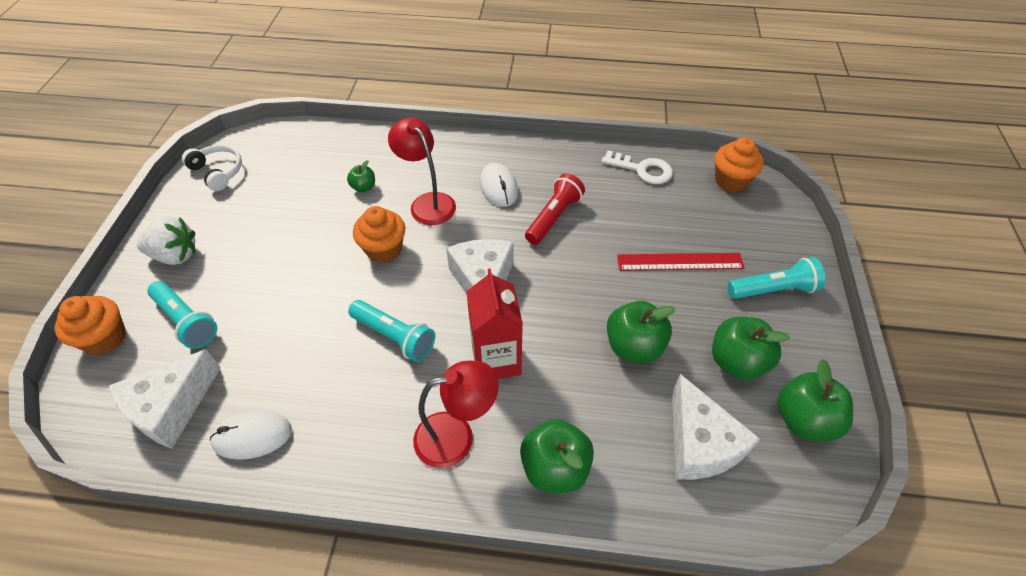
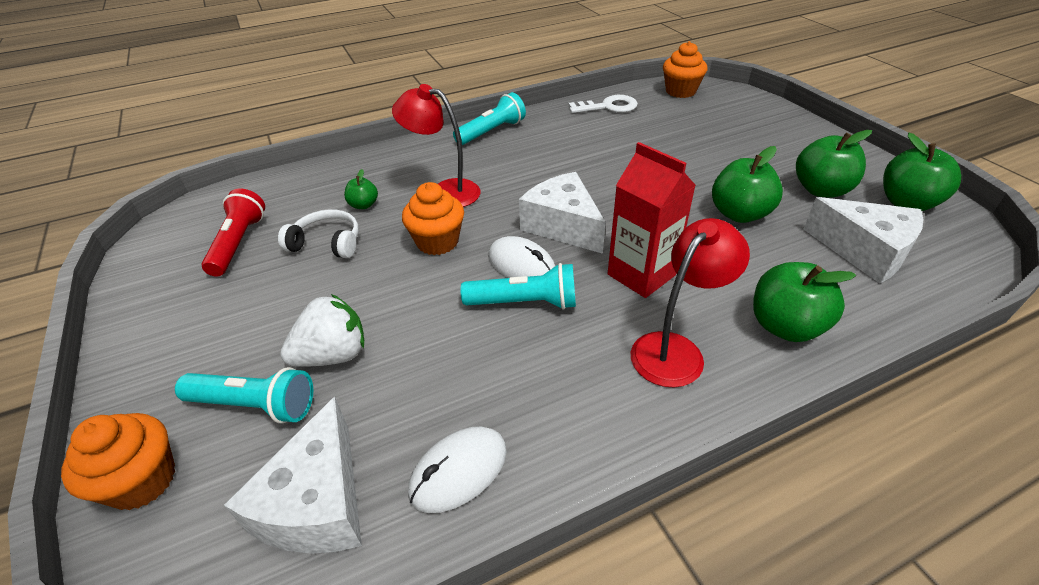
camera: 30 degrees left, 10 degrees down
white strawberry [137,216,196,265] -> white strawberry moved to [280,294,364,367]
white headphones [182,145,242,191] -> white headphones moved to [278,209,359,258]
white mouse [480,163,518,207] -> white mouse moved to [488,236,555,278]
red flashlight [525,173,585,245] -> red flashlight moved to [201,188,265,276]
red ruler [617,253,745,271] -> none
turquoise flashlight [728,257,825,299] -> turquoise flashlight moved to [453,92,526,145]

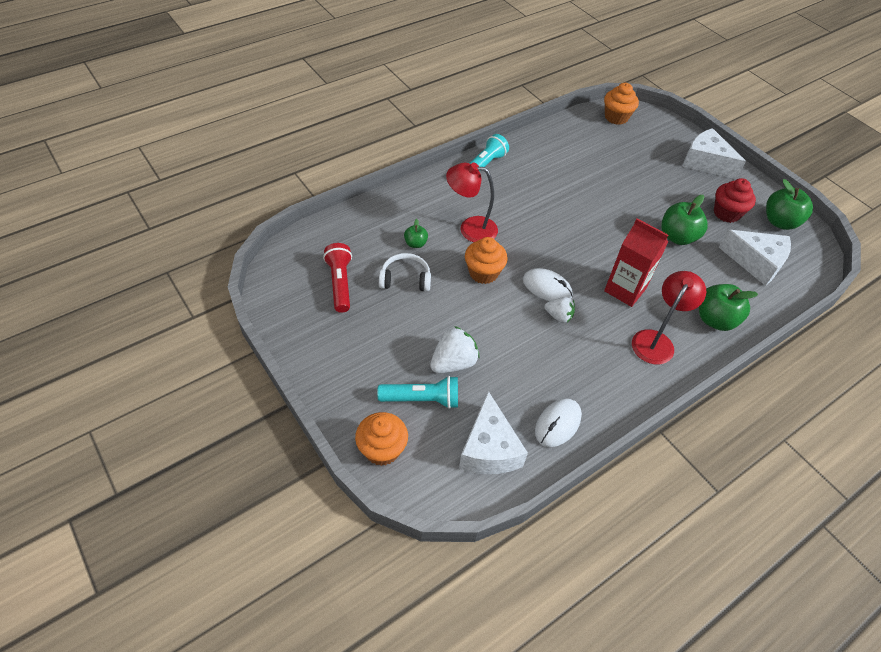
camera: 15 degrees left, 10 degrees up
turquoise flashlight [461,263,576,310] -> white strawberry [545,297,575,323]
white cheese [519,172,606,254] -> white cheese moved to [682,128,746,179]
white key [568,95,638,113] -> none
green apple [796,130,872,198] -> red cupcake [714,178,756,223]

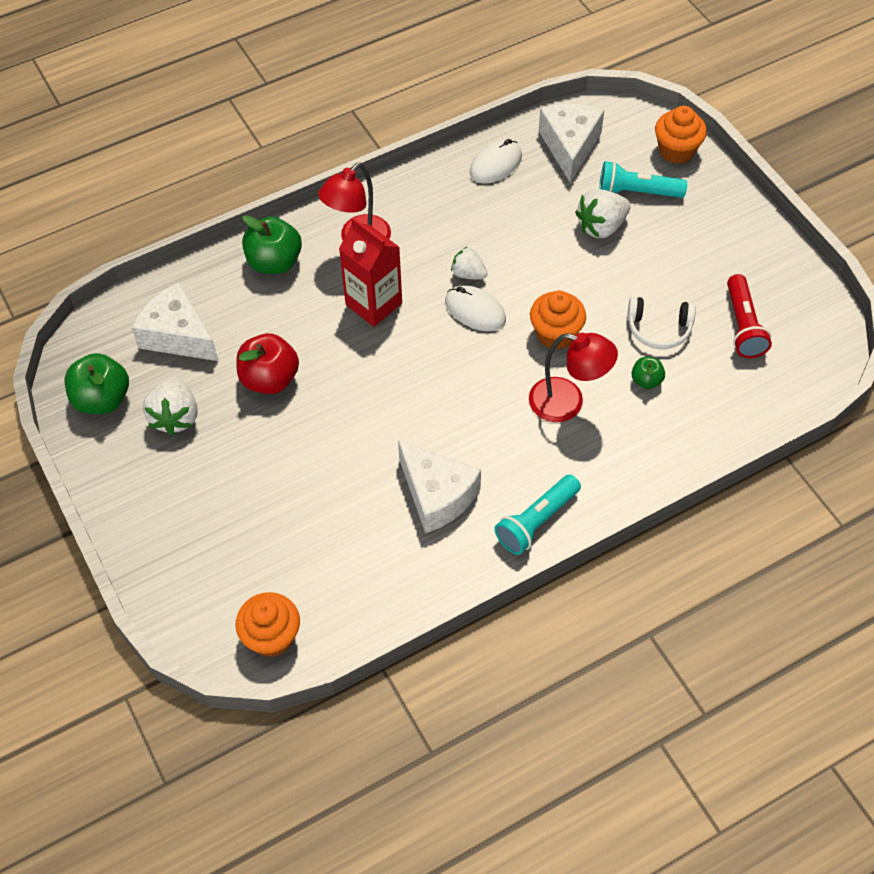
camera: 170 degrees left, 5 degrees up
green apple [661,195,708,245] -> red apple [236,333,299,394]
white cheese [682,128,746,179] -> white cheese moved to [398,440,481,533]
red cupcake [714,178,756,223] -> white strawberry [143,377,198,436]

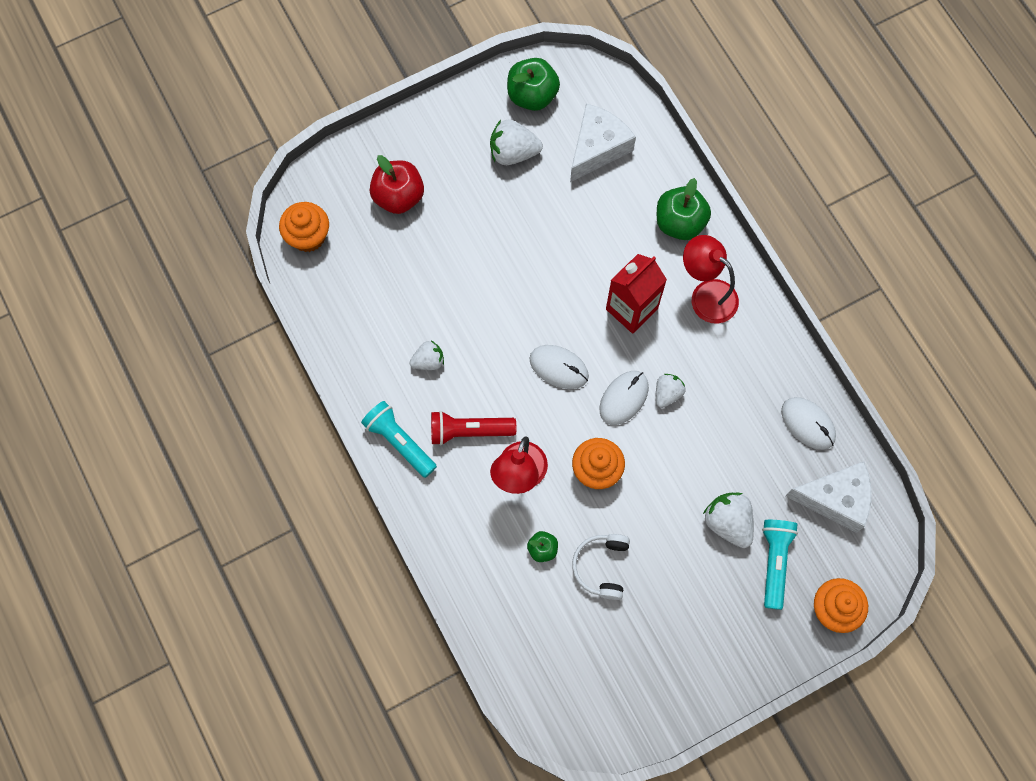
camera: 90 degrees right, 15 degrees up
red apple [236,333,299,394] -> red apple moved to [370,155,424,214]
white cheese [398,440,481,533] -> white strawberry [409,341,444,370]
red flashlight [727,274,772,358] -> red flashlight moved to [431,411,516,445]
none -> white mouse [529,345,589,389]

